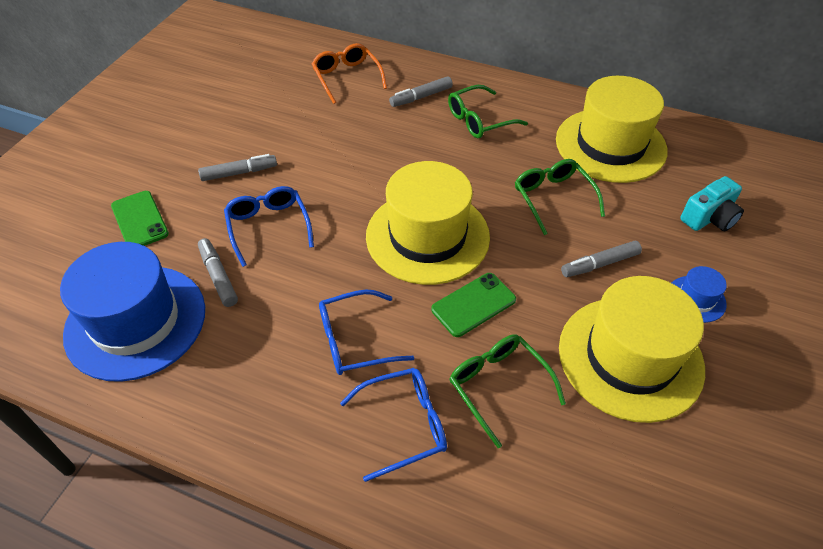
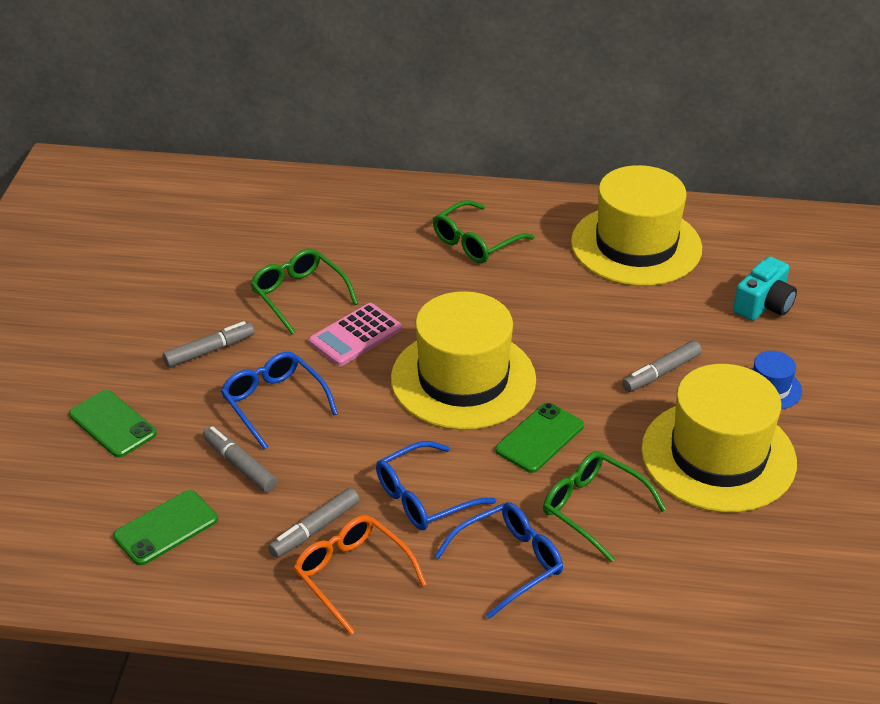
camera: 15 degrees left, 10 degrees down
blue hat [60,242,205,382] -> green phone [113,490,218,565]
orange glasses [312,43,387,104] -> orange glasses moved to [293,515,426,635]
grey marker [389,76,453,107] -> grey marker moved to [268,488,360,558]
green glasses [515,159,605,235] -> green glasses moved to [250,249,358,334]
none -> pink calculator [309,303,402,366]

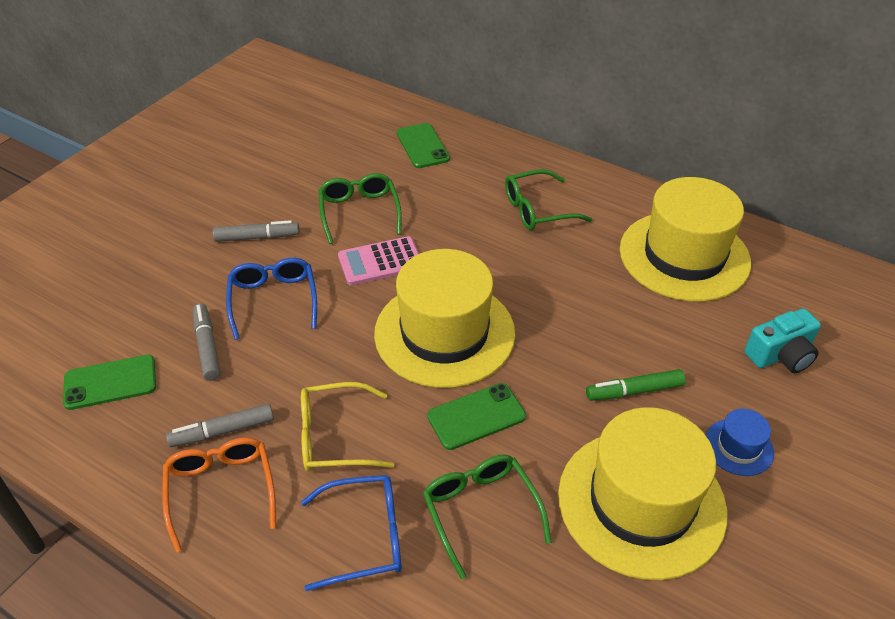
camera: 25 degrees right, 5 degrees up
green phone [69,390,157,457] -> green phone moved to [396,123,450,168]
blue glasses [376,441,496,530] -> yellow glasses [301,382,394,471]
grey marker [622,340,702,392] -> green marker [586,369,685,401]

